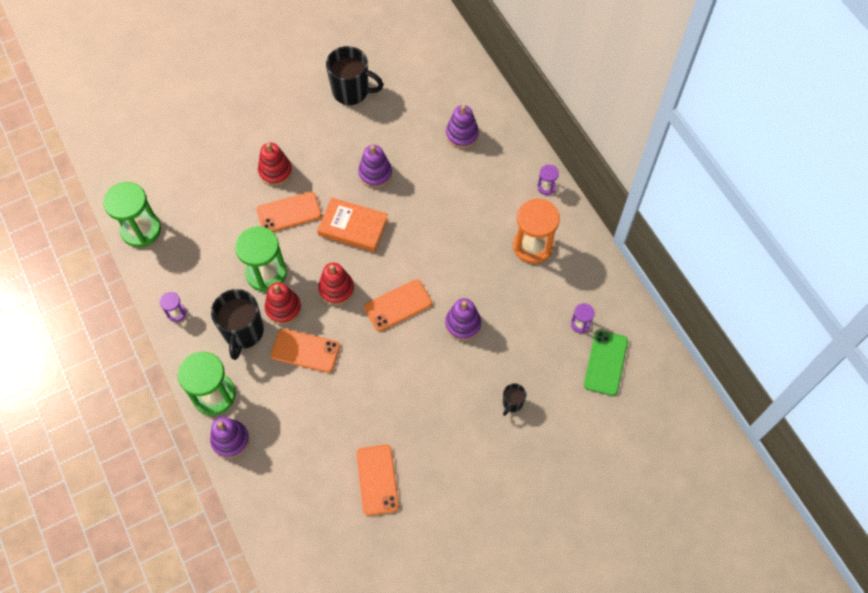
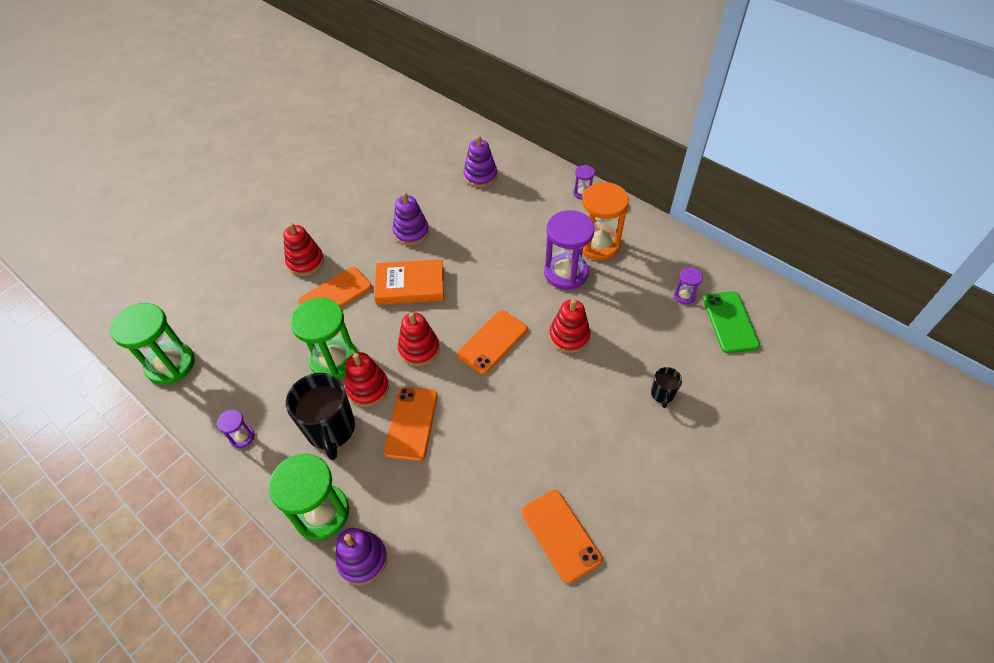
camera: 20 degrees left, 10 degrees down
orange phone [271,329,340,373] -> orange phone turned 75 degrees counterclockwise [384,387,438,461]
black mug [326,46,384,105] -> none
purple stacking toy [445,298,481,341] -> red stacking toy [549,299,591,353]
none -> purple hourglass [544,210,595,290]

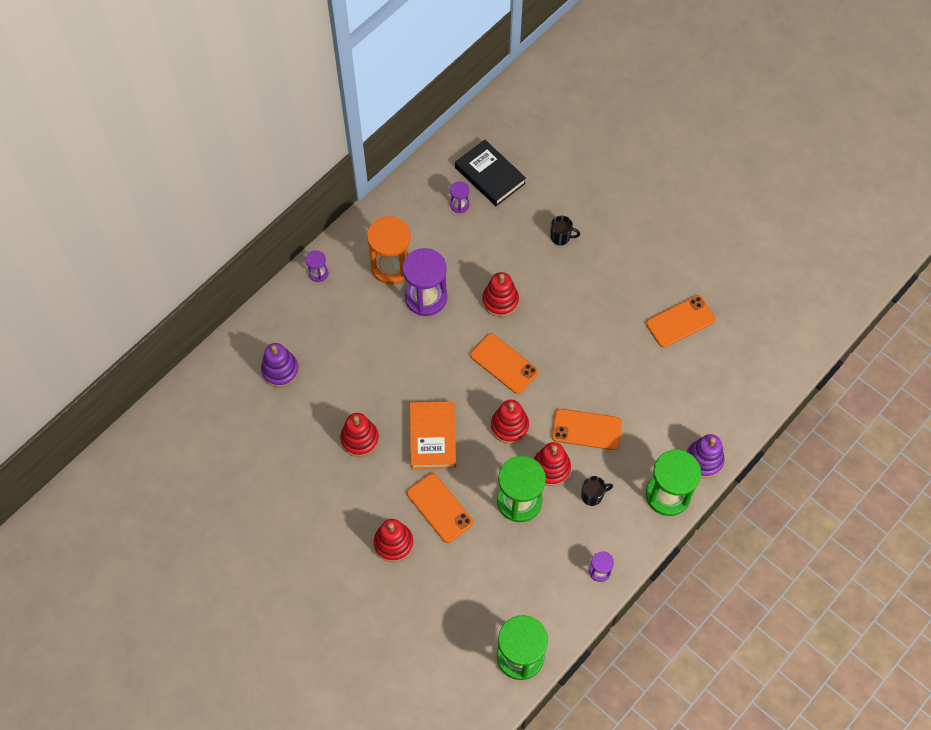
camera: 90 degrees left, 10 degrees up
black mug [286,373,355,460] -> black mug [581,476,613,506], size x0.49
purple stacking toy [393,193,429,245] -> red stacking toy [340,413,379,457]
green phone [703,291,760,353] -> black book [455,140,526,206]

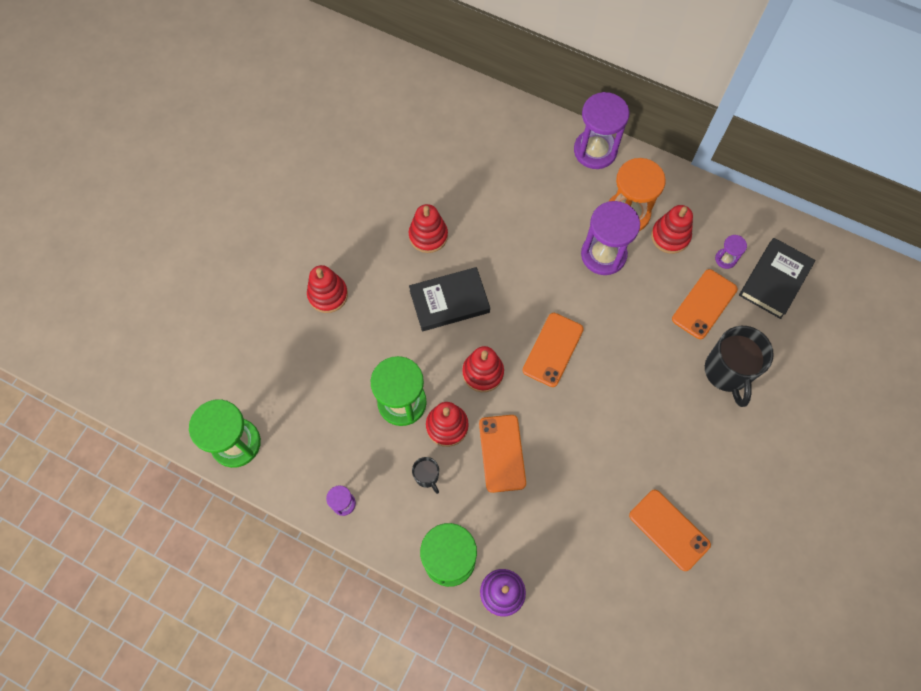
camera: 75 degrees right, 5 degrees up
purple stacking toy [261,343,299,387] -> none
purple hourglass [306,250,328,282] -> purple hourglass [574,92,629,169], size x2.12
orange phone [407,473,473,543] -> orange phone moved to [672,269,738,339]
orange book [410,401,456,469] -> black book [409,267,490,331]
red stacking toy [482,272,519,317] -> red stacking toy moved to [651,205,693,254]
black mug [551,216,580,246] -> black mug [705,326,774,407], size x2.05

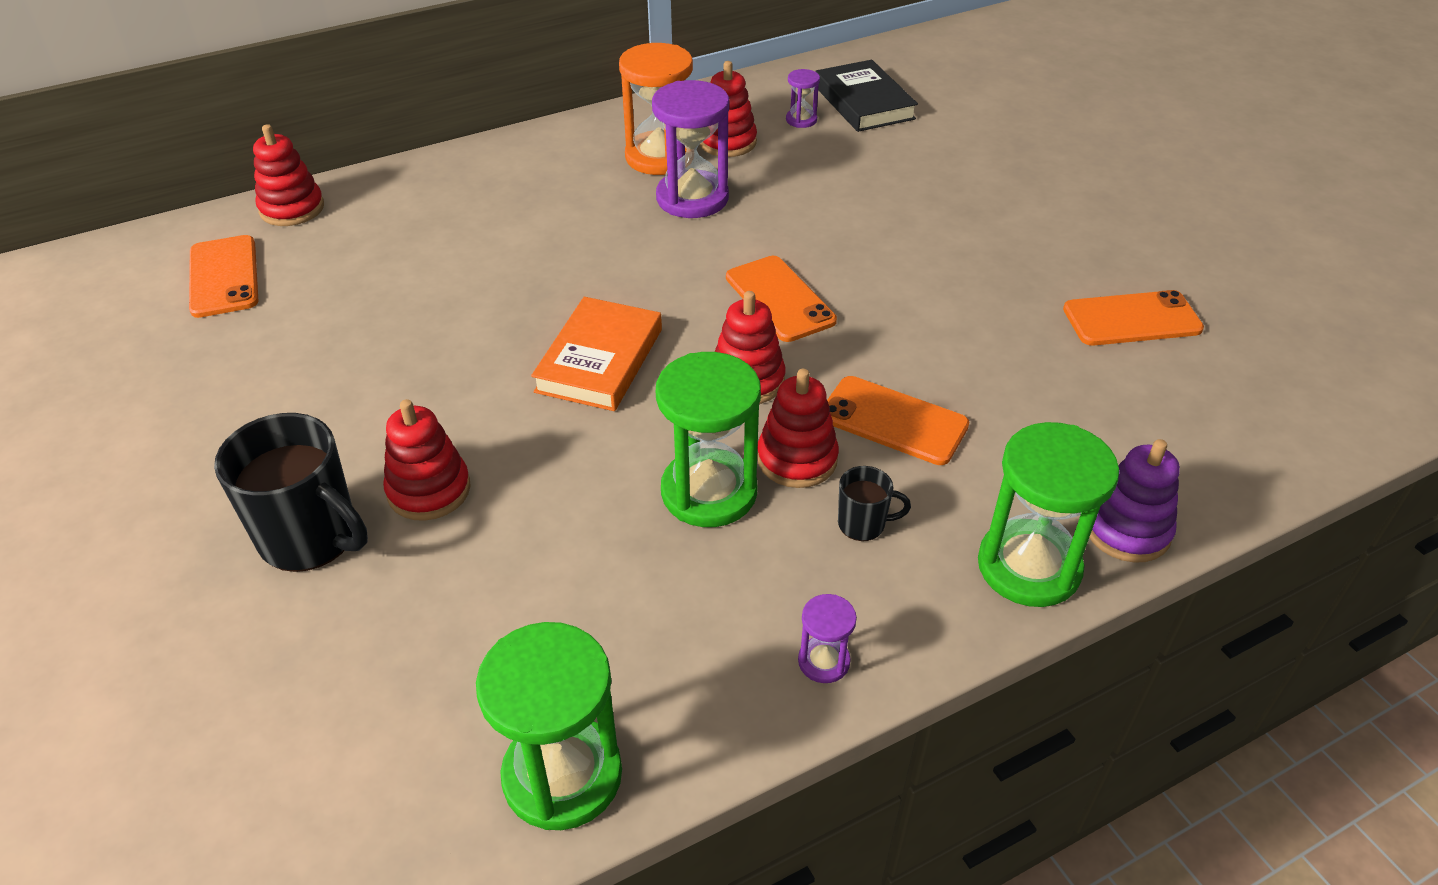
camera: 55 degrees left, 25 degrees down
red stacking toy [409,204,448,253] -> red stacking toy moved to [253,124,324,226]
black book [409,267,490,331] -> orange book [531,297,662,411]
purple hourglass [574,92,629,169] -> none
orange phone [672,269,738,339] -> orange phone moved to [189,235,258,318]
black mug [705,326,774,407] -> black mug moved to [214,413,368,572]

